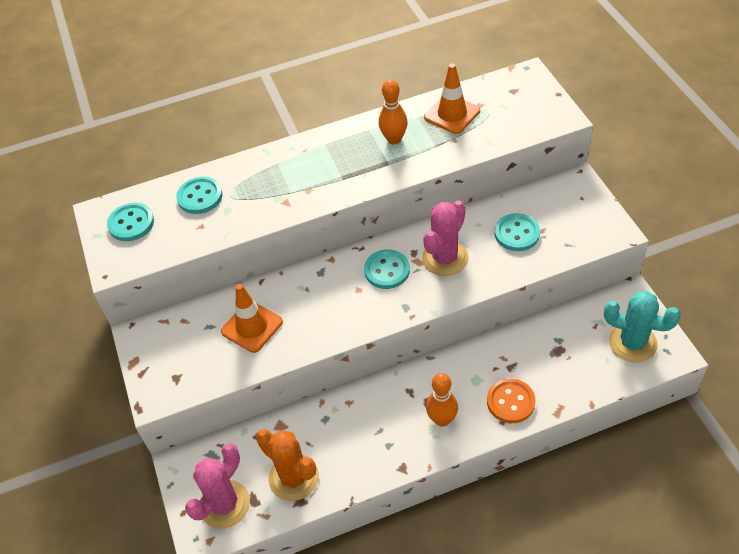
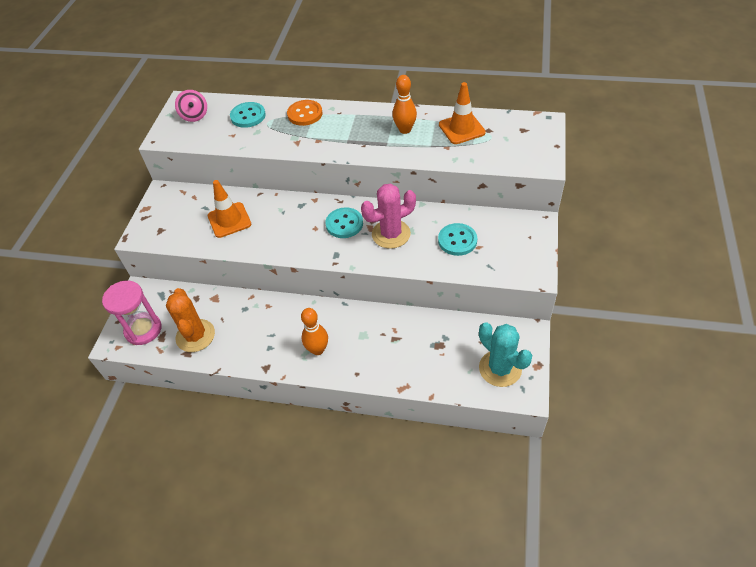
camera: 30 degrees right, 0 degrees up
turquoise button [107,203,154,241] -> pink spinning top [175,90,207,122]
pink cactus [185,443,250,529] -> pink hourglass [102,281,162,345]
orange button [487,378,536,423] -> orange button moved to [287,100,323,126]

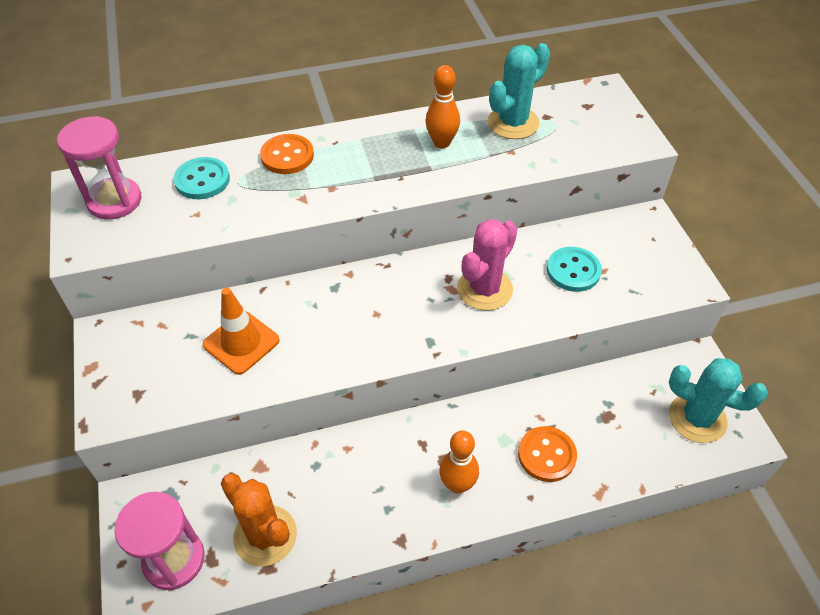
camera: 30 degrees left, 0 degrees up
pink spinning top [175,90,207,122] -> pink hourglass [57,116,141,220]
turquoise button [325,207,363,238] -> none
orange traffic cone [439,82,486,144] -> turquoise cactus [488,43,550,139]
none -> orange button [518,426,577,482]

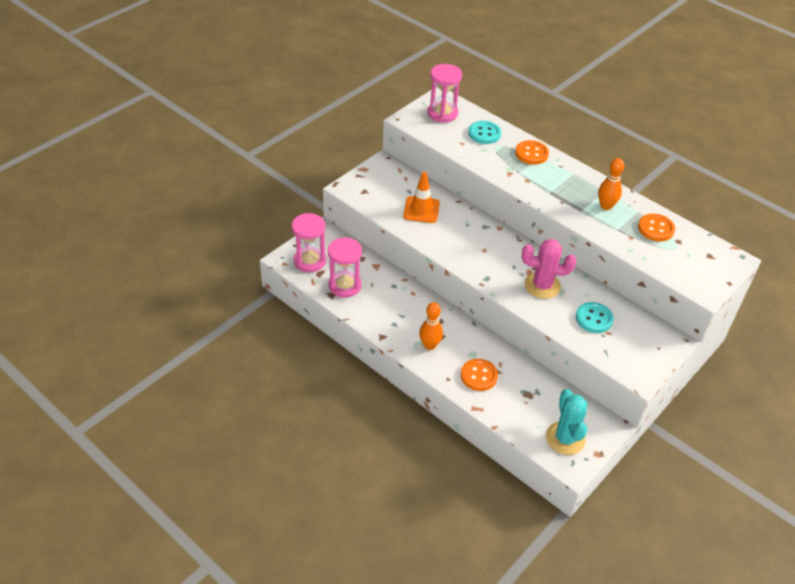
camera: 55 degrees right, 5 degrees down
orange cactus [221,473,297,567] -> pink hourglass [328,237,362,298]
turquoise cactus [488,43,550,139] -> orange button [638,214,675,241]

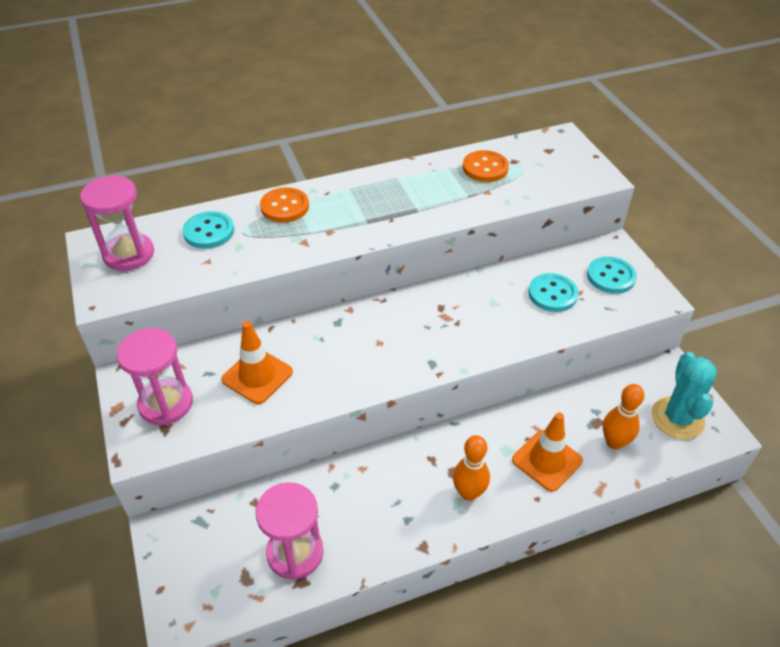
camera: 60 degrees left, 0 degrees up
pink hourglass [292,213,326,272] -> pink hourglass moved to [117,328,193,425]
orange button [461,359,498,391] -> orange traffic cone [512,413,583,492]
pink cactus [522,239,576,299] -> none
turquoise cactus [546,389,587,455] -> turquoise cactus turned 75 degrees clockwise [652,352,717,439]
orange bowling pin [598,158,624,210] -> orange bowling pin moved to [603,384,644,450]
none -> turquoise button [587,256,637,294]

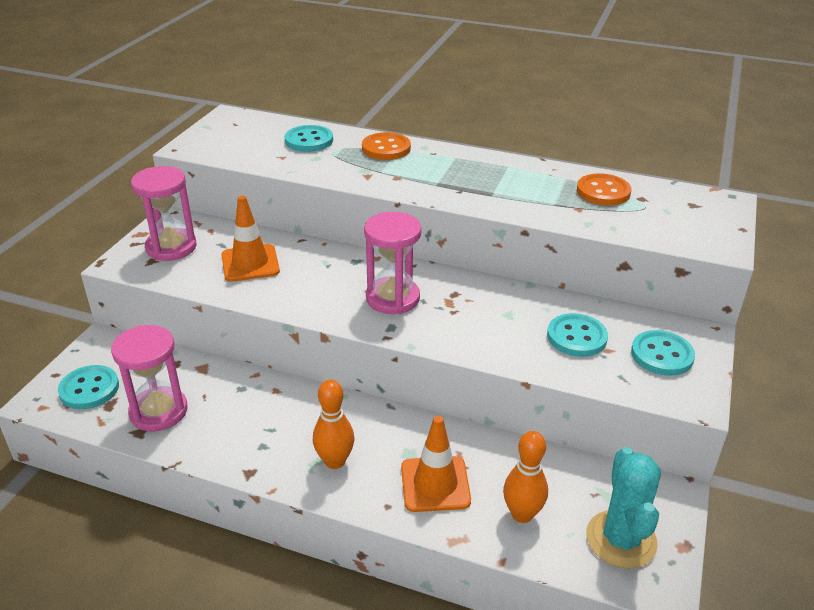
camera: 40 degrees right, 10 degrees down
pink hourglass [80,175,154,271] -> pink hourglass moved to [364,212,422,314]
turquoise cactus [652,352,717,439] -> turquoise cactus turned 45 degrees counterclockwise [586,447,661,569]
none -> turquoise button [58,365,119,409]

